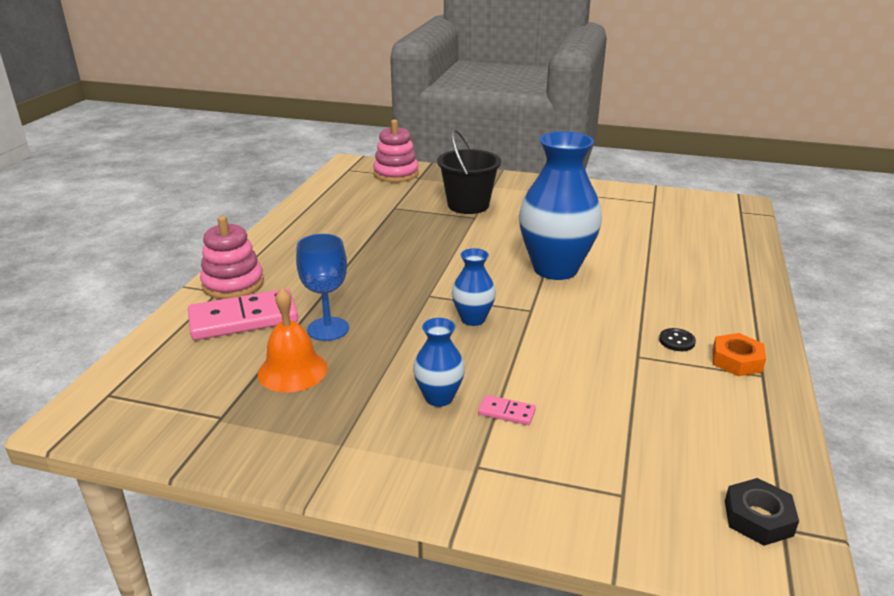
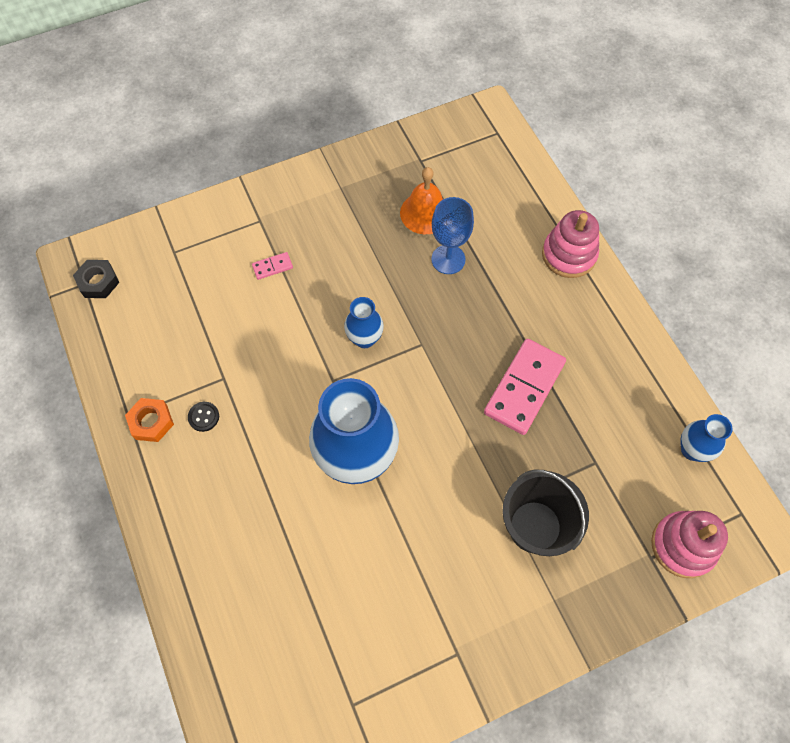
camera: 140 degrees right, 35 degrees up
pink domino [188,289,298,340] -> pink domino moved to [484,339,566,435]
blue vase [413,318,465,407] -> blue vase moved to [680,414,733,462]

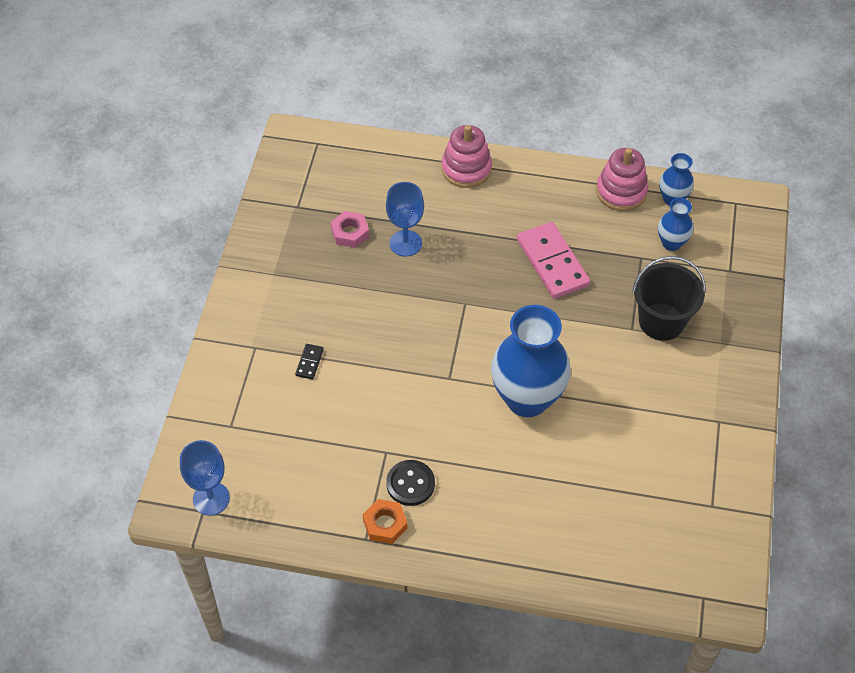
camera: 55 degrees left, 10 degrees down
black nut [73,260,119,298] -> blue goblet [180,440,230,516]
black button [188,402,219,432] -> black button [386,460,435,506], size x1.62
pink domino [252,252,293,280] -> black domino [295,344,324,380]
blue vase [344,297,384,348] -> blue vase moved to [658,198,693,251]
orange bell [400,167,443,234] -> pink nut [331,211,369,248]
pink stacking toy [651,511,728,578] -> pink stacking toy moved to [596,148,648,211]

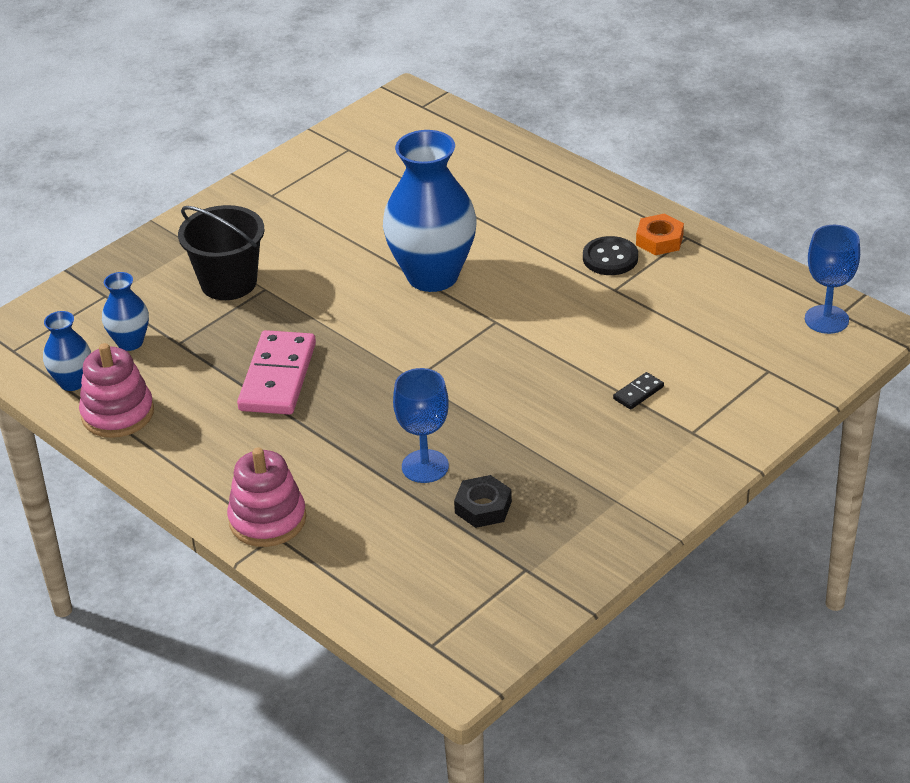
camera: 145 degrees left, 15 degrees down
pink nut [331,211,369,248] -> black nut [454,475,512,528]

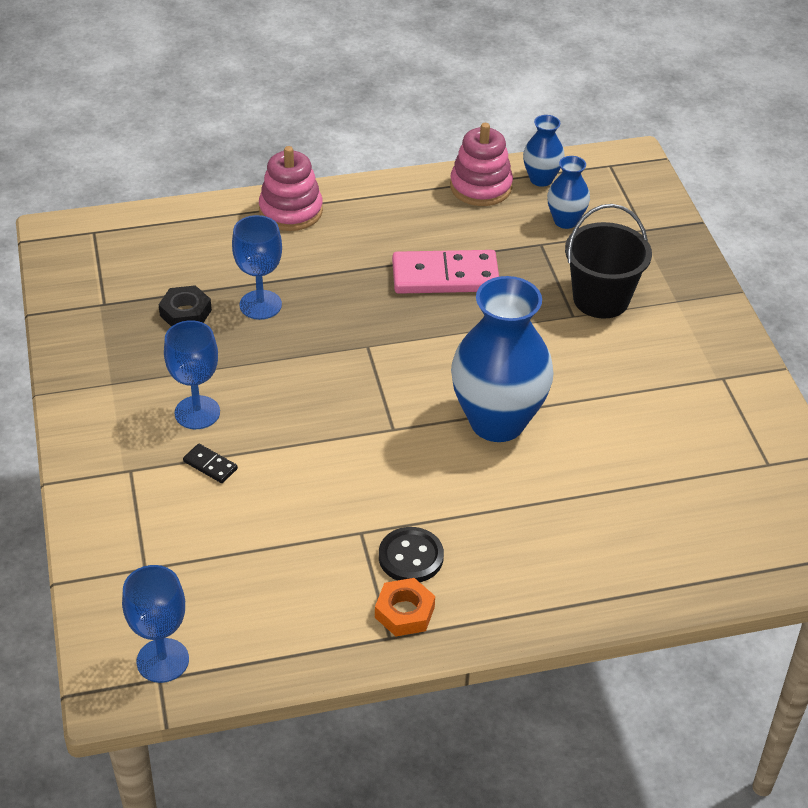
camera: 120 degrees right, 5 degrees up
pink domino [237,330,316,415] -> pink domino turned 45 degrees counterclockwise [392,250,499,294]
black domino [613,372,664,410] -> black domino turned 45 degrees counterclockwise [183,444,238,483]
none -> blue goblet [164,320,220,429]

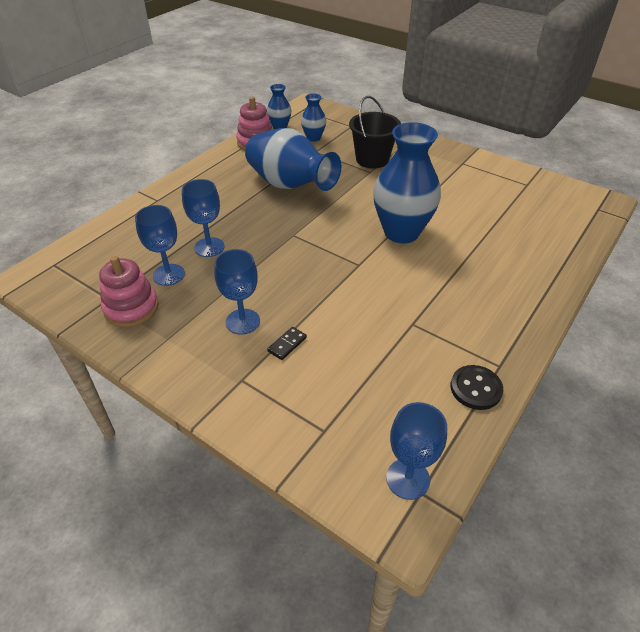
camera: 40 degrees left, 0 degrees up
black nut [158,285,212,327] -> blue goblet [135,205,185,286]
black domino [183,444,238,483] -> black domino turned 45 degrees counterclockwise [267,327,307,360]
pink stacking toy [259,146,323,231] -> pink stacking toy moved to [99,256,159,327]
orange nut [375,578,435,636] -> none
black button [379,527,444,582] -> black button moved to [450,365,503,410]
pink domino [392,250,499,294] -> blue vase [245,128,341,191]

